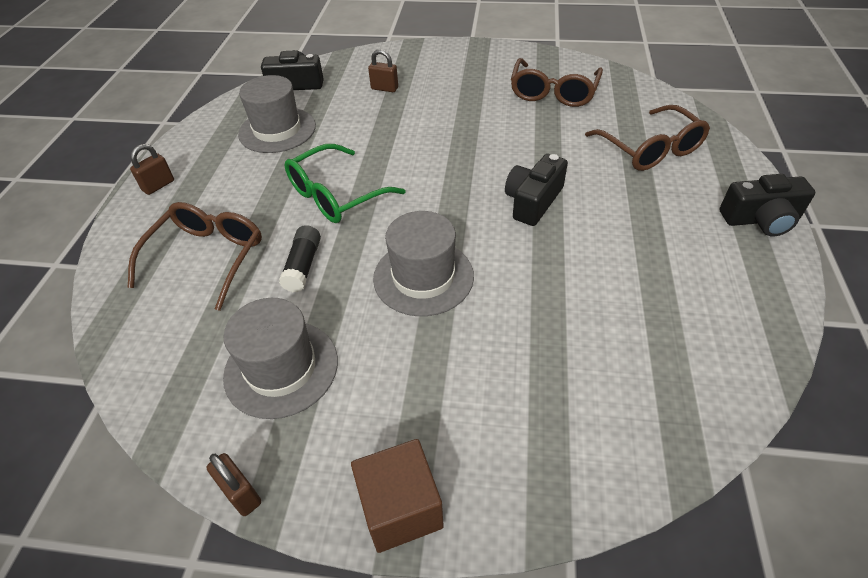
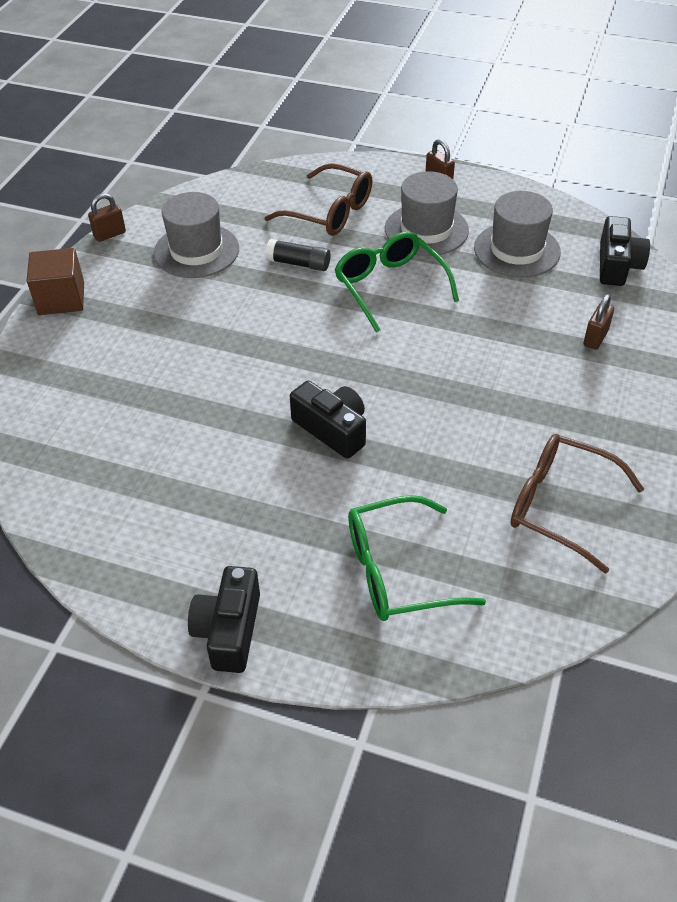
camera: 100 degrees right, 0 degrees up
grey hat [373,211,474,316] -> grey hat moved to [385,171,469,256]
brown glasses [585,105,710,171] -> green glasses [348,495,486,621]

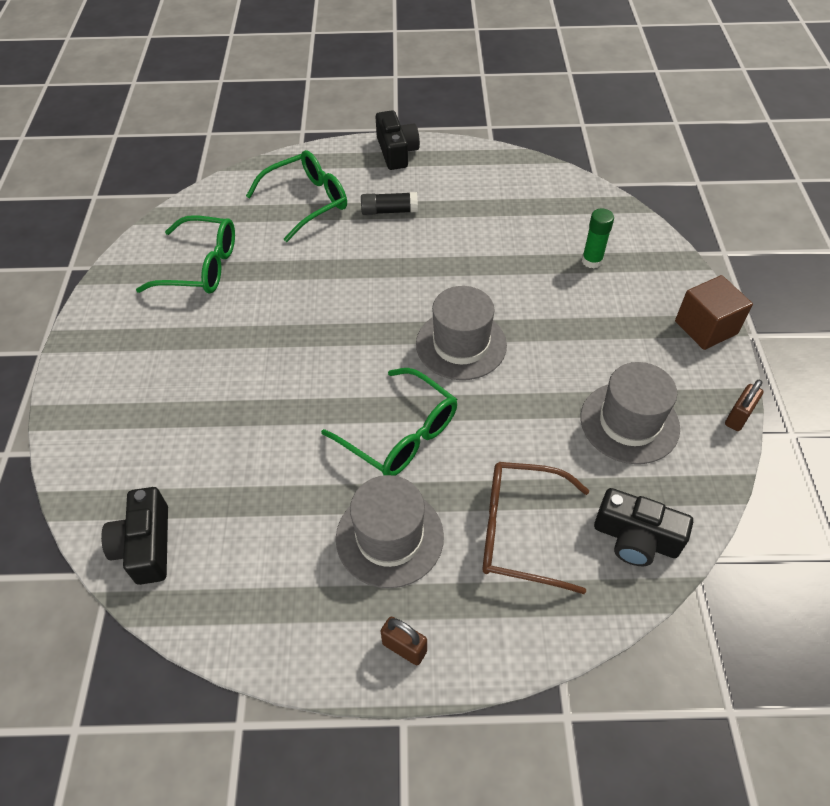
camera: 160 degrees right, 5 degrees up
black glue stick [265,239,331,271] -> black glue stick moved to [361,192,418,215]
black camera [290,381,366,459] -> black camera moved to [594,488,693,566]
grey hat [474,191,561,277] -> grey hat moved to [416,286,507,380]
brown glasses [510,434,644,574] -> green glasses [136,215,235,294]
brown padlock [584,295,614,350] -> none
none -> green glue stick [582,208,614,268]

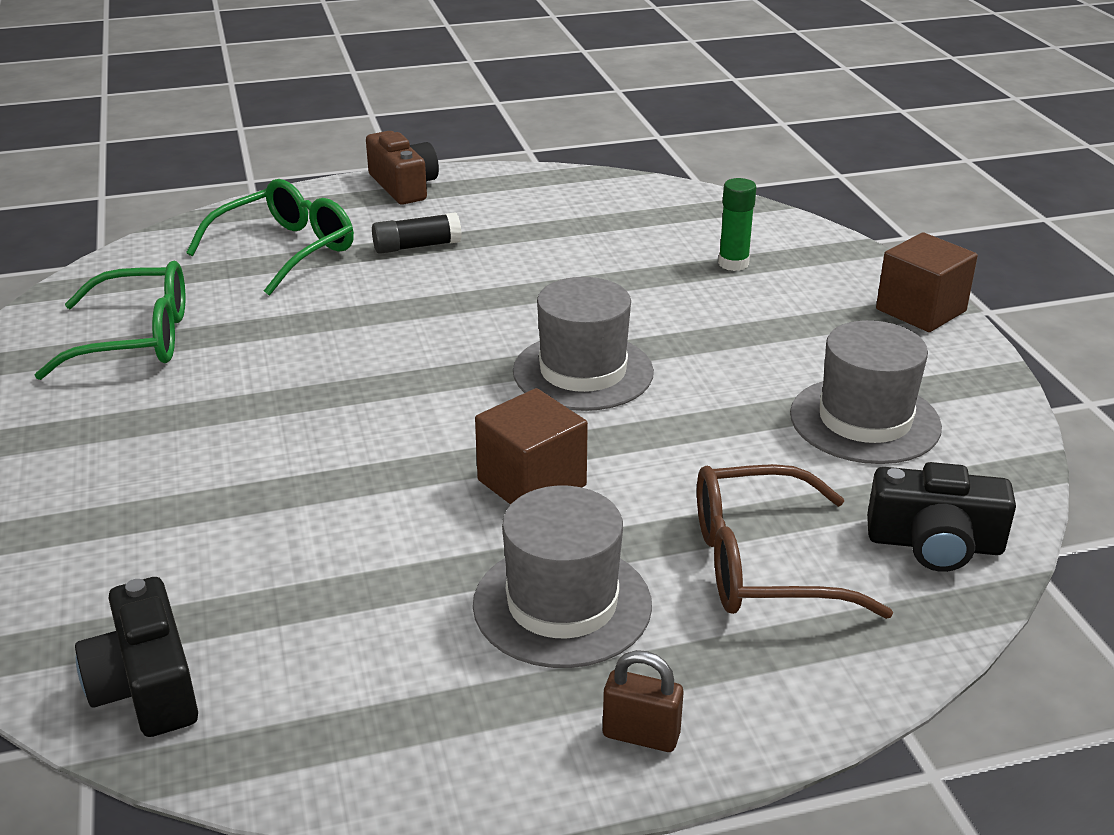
camera: 15 degrees left, 20 degrees down
green glasses [321,368,457,476] -> brown cube [475,388,588,505]
black camera [376,110,420,170] -> brown camera [366,131,439,205]
brown padlock [725,380,763,431] -> none

